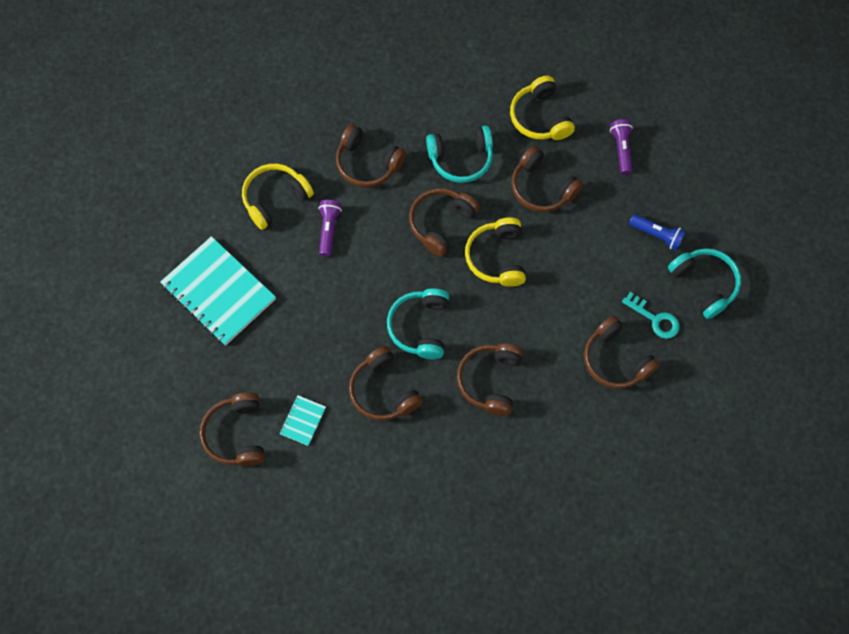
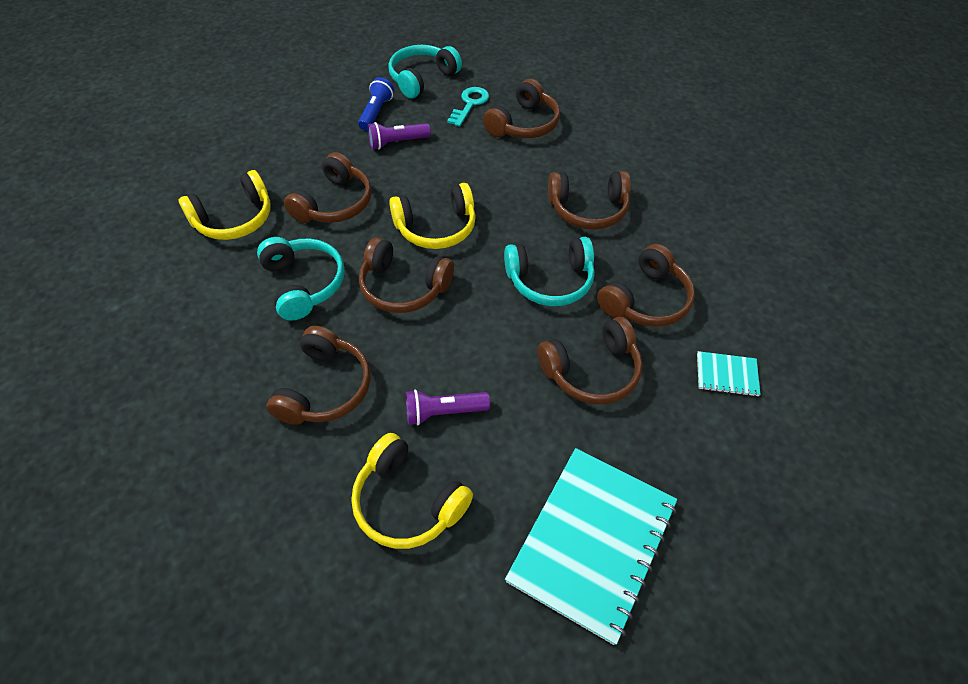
camera: 105 degrees left, 15 degrees down
brown headphones [200,392,265,466] -> brown headphones moved to [537,317,643,404]
purple flashlight [610,119,633,175] -> purple flashlight moved to [368,122,431,149]

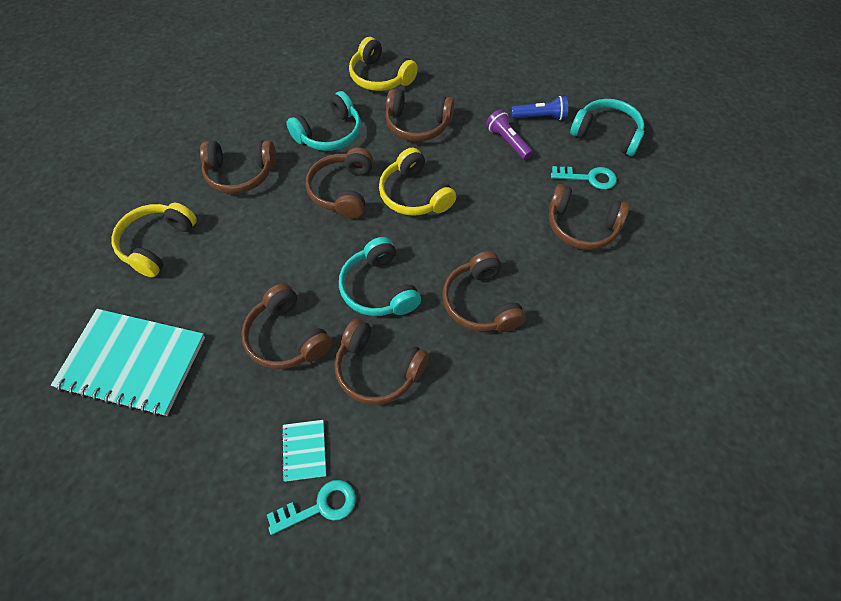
camera: 75 degrees right, 5 degrees up
purple flashlight [406,390,490,425] -> none
none -> turquoise key [267,480,356,535]

